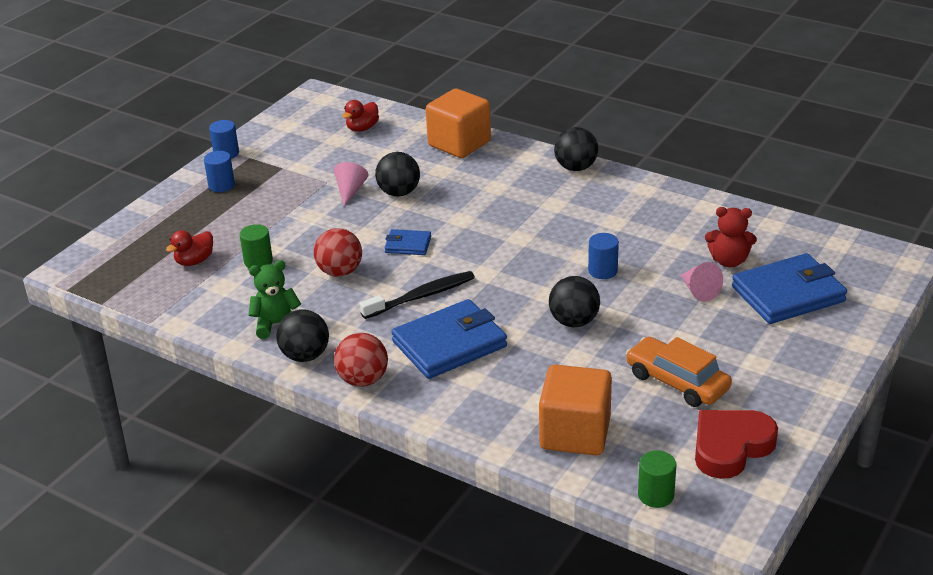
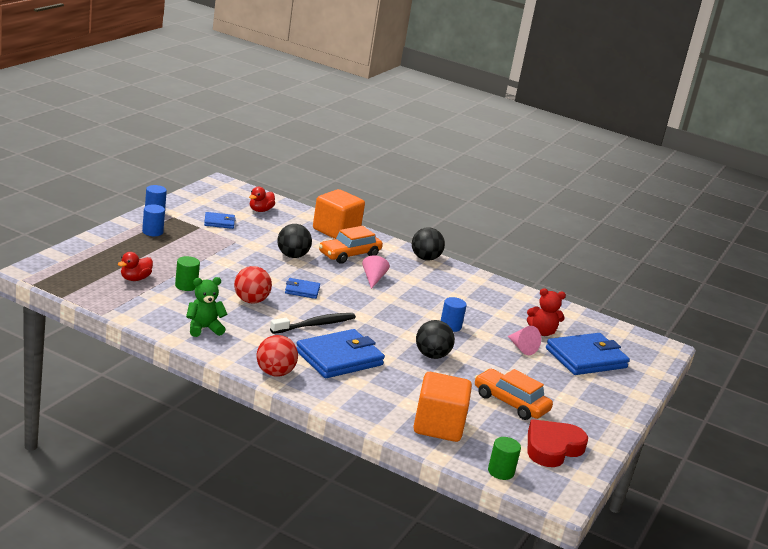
camera: 10 degrees left, 10 degrees down
black ball [276,309,329,362] -> none
pink cone [334,162,368,206] -> pink cone moved to [362,255,390,289]
none -> blue wallet [204,212,236,229]
none -> orange car [319,226,383,264]

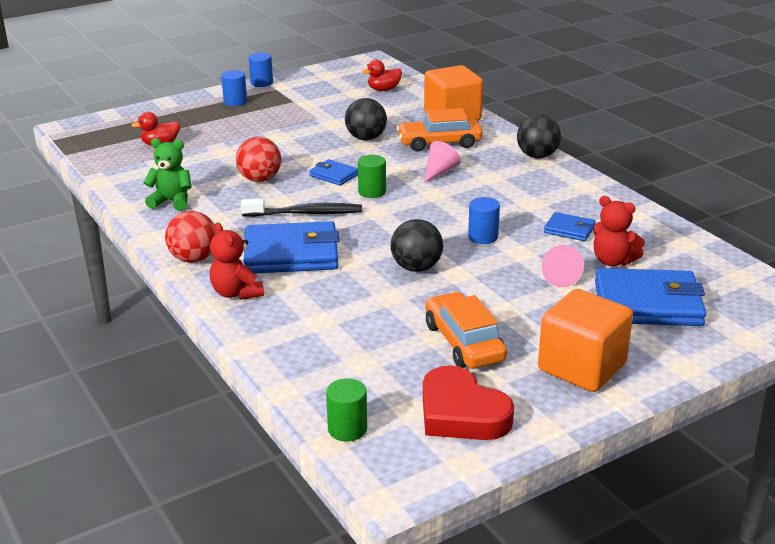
camera: 35 degrees right, 5 degrees up
green cylinder [175,256,200,291] -> green cylinder moved to [358,155,386,198]
blue wallet [204,212,236,229] -> blue wallet moved to [544,212,596,241]
orange cube [413,372,472,442] -> orange cube moved to [538,289,633,392]
red heart [528,419,588,467] -> red heart turned 120 degrees counterclockwise [423,365,514,440]
none -> red teddy bear [210,222,264,300]

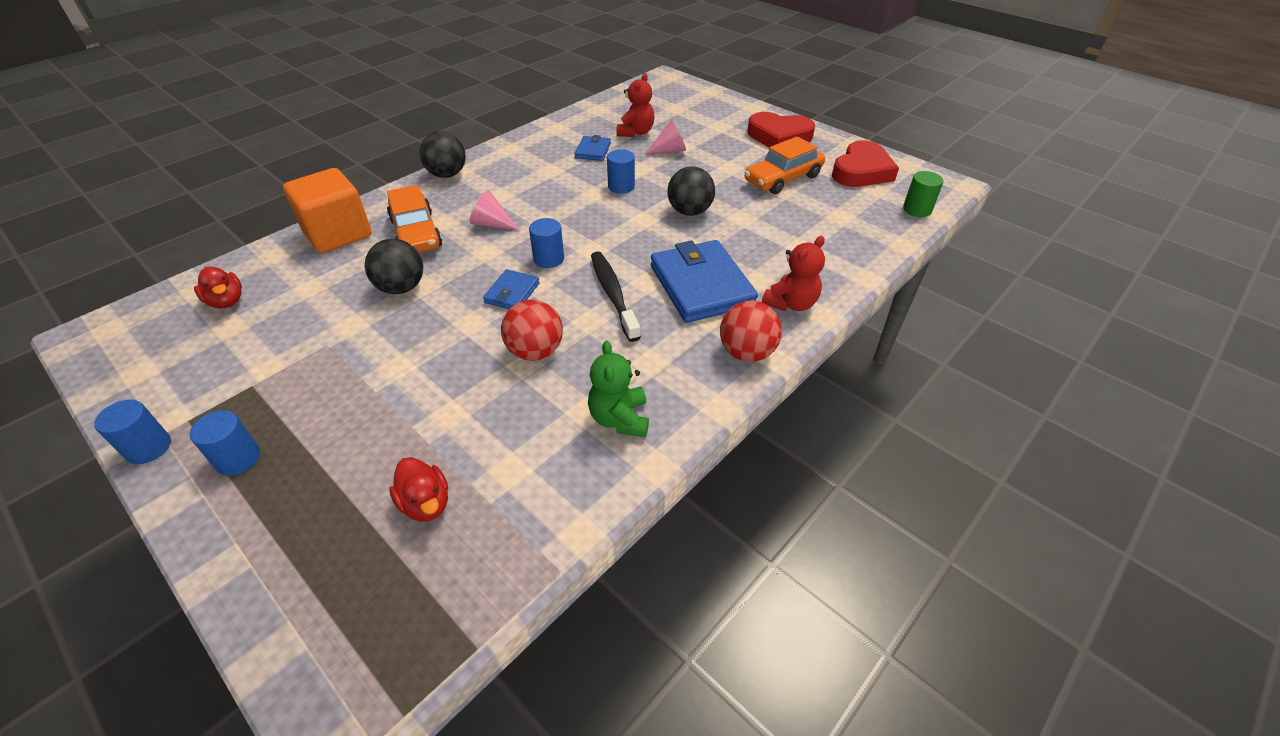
camera: 105 degrees left, 15 degrees up
green cylinder [358,155,386,198] -> blue cylinder [529,218,564,268]
orange cube [538,289,633,392] -> red heart [747,112,815,147]
blue wallet [595,268,707,326] -> none

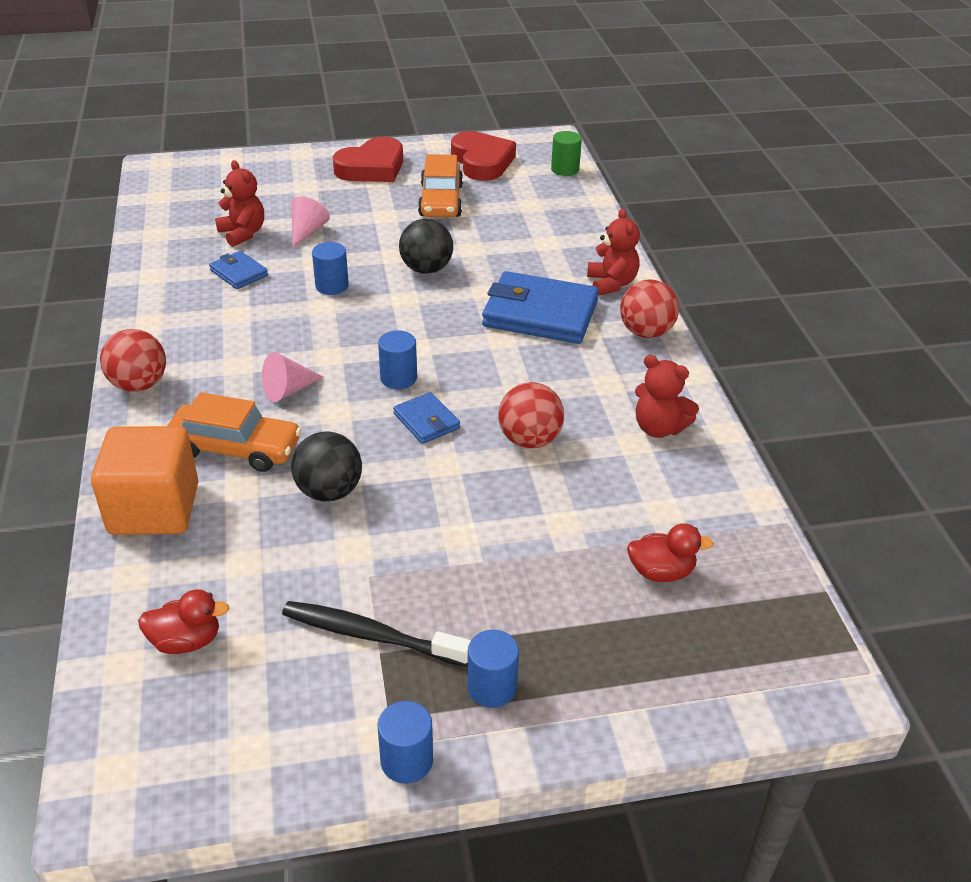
camera: 55 degrees left, 5 degrees down
black ball [419,131,466,178] -> red ball [100,329,166,392]
green teddy bear [588,341,649,437] -> red teddy bear [635,355,699,438]
black toothbrush [591,252,641,342] -> black toothbrush moved to [282,601,471,667]

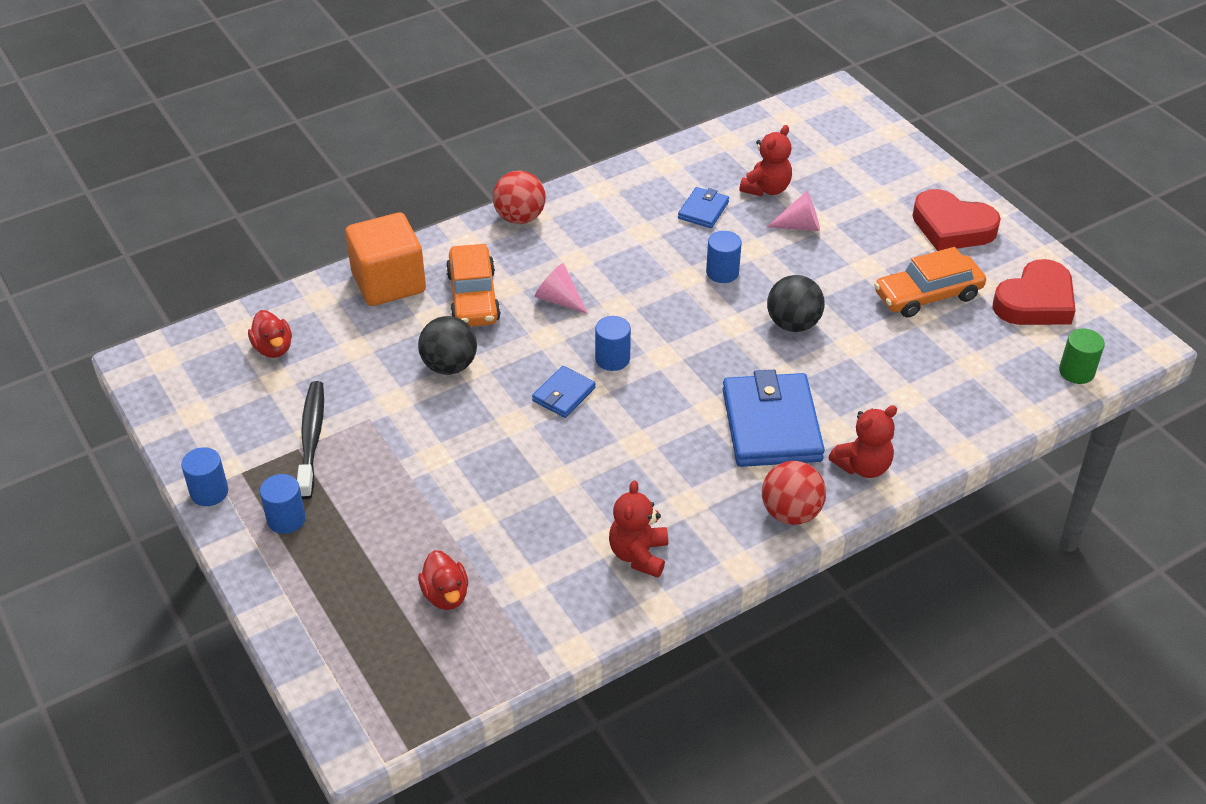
camera: 70 degrees right, 5 degrees up
red ball [498,382,564,448] -> none

